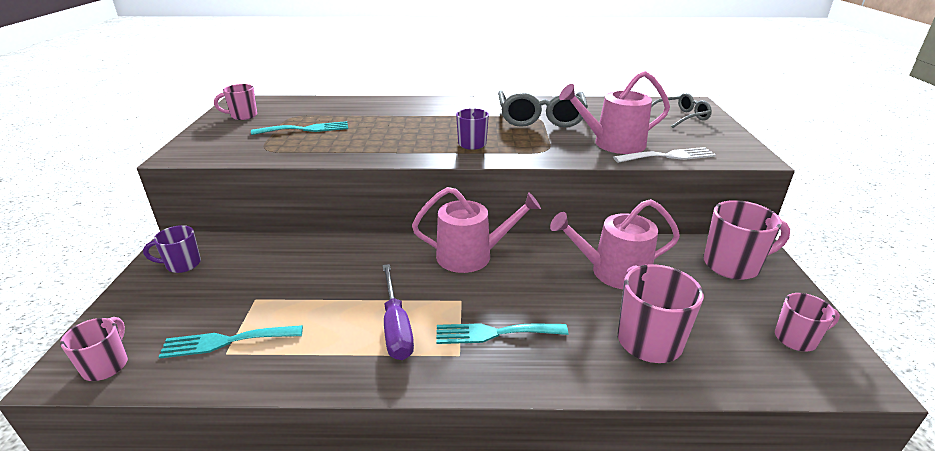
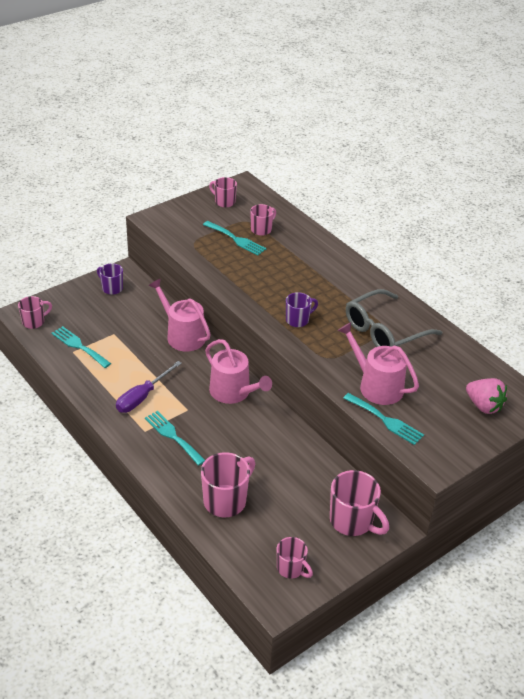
camera: 50 degrees right, 10 degrees up
pink watering can [550,199,680,289] -> pink watering can moved to [148,278,211,352]
white fork [613,147,716,163] -> turquoise fork [343,393,424,445]
grey glasses [651,93,712,128] -> pink strawberry [466,378,507,414]
none -> pink mug [250,204,276,236]

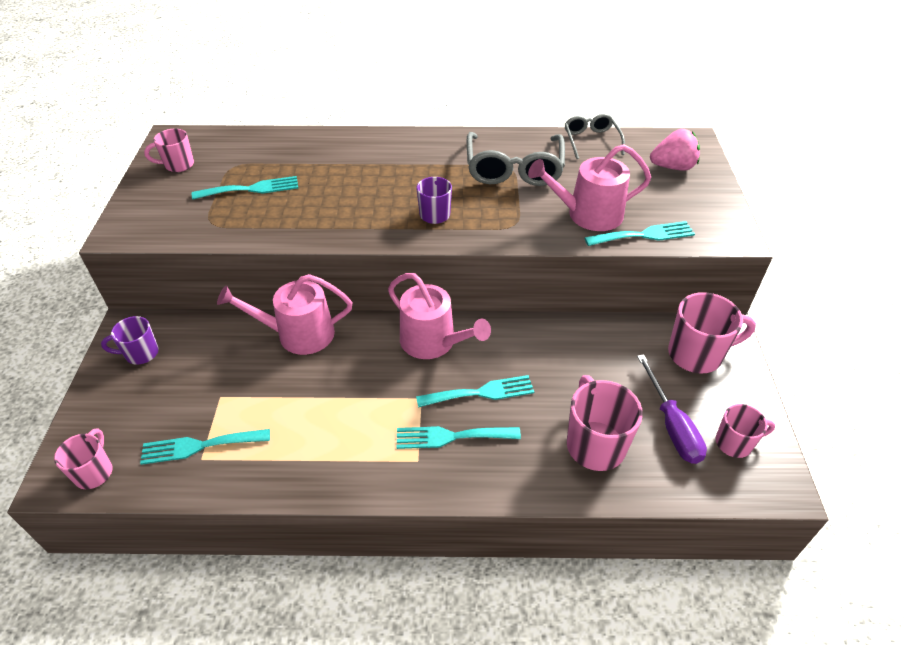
camera: 50 degrees left, 5 degrees up
purple screwdriver [116,361,182,413] -> purple screwdriver moved to [637,354,707,464]
pink watering can [205,339,272,404] -> pink watering can turned 45 degrees clockwise [388,273,491,359]
pink mug [250,204,276,236] -> none
none -> turquoise fork [416,375,534,407]
none -> grey glasses [565,114,625,159]

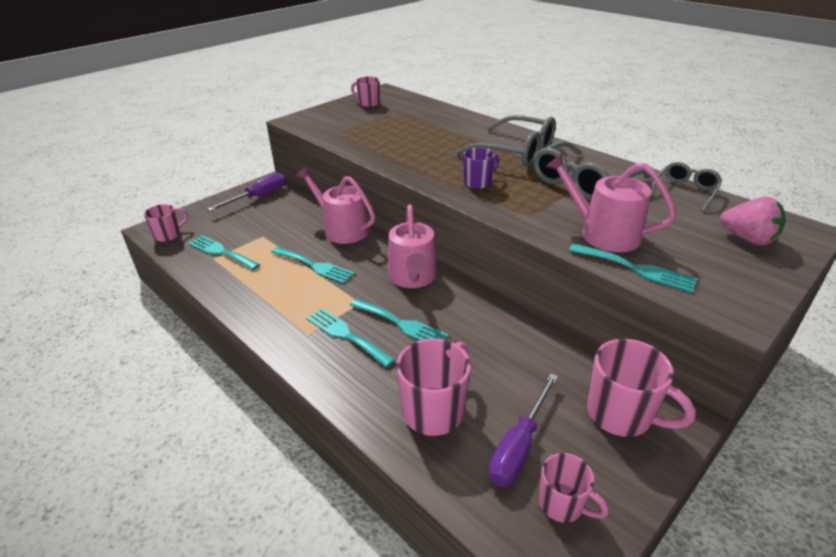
camera: 45 degrees right, 10 degrees down
purple mug [101,316,159,365] -> purple screwdriver [207,173,286,211]
turquoise fork [192,176,298,200] -> turquoise fork moved to [271,247,355,284]
none -> grey glasses [455,115,556,167]

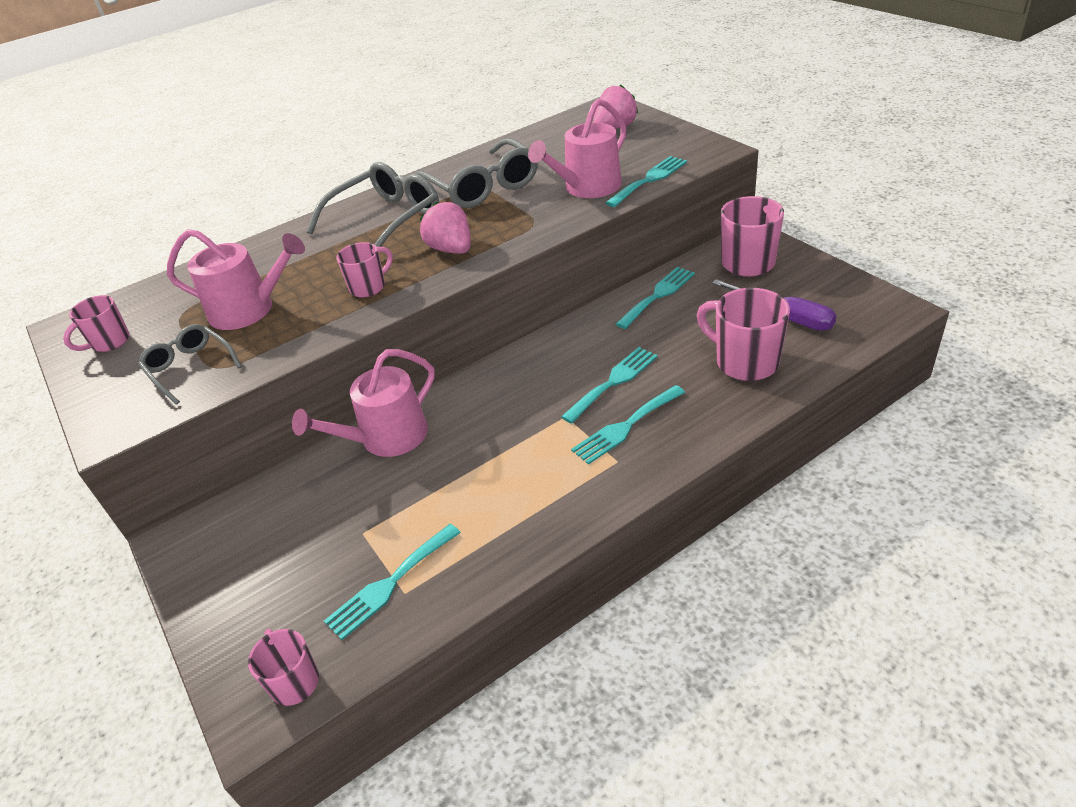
camera: 75 degrees left, 5 degrees up
purple screwdriver [207,173,286,211] -> none
turquoise fork [271,247,355,284] -> turquoise fork moved to [616,267,695,329]
pink watering can [388,204,437,288] -> pink watering can moved to [167,229,305,330]
purple mug [463,148,499,189] -> pink strawberry [420,202,471,254]
pink mug [539,453,609,523] -> pink mug moved to [336,242,393,298]
grey glasses [650,162,722,211] -> grey glasses moved to [138,324,242,404]

